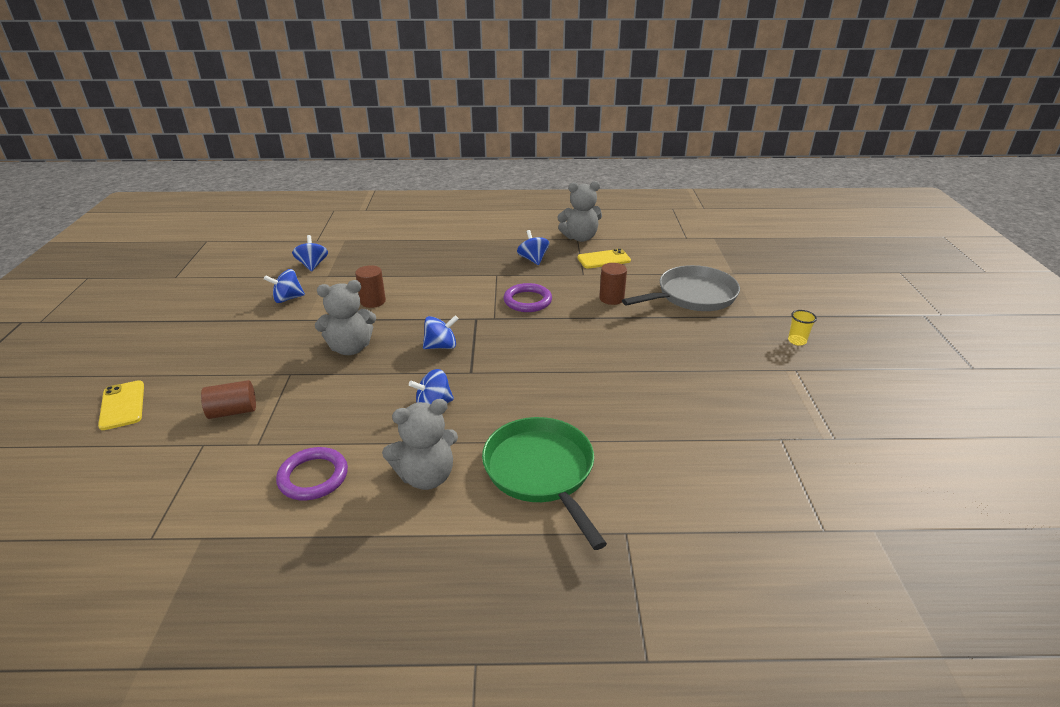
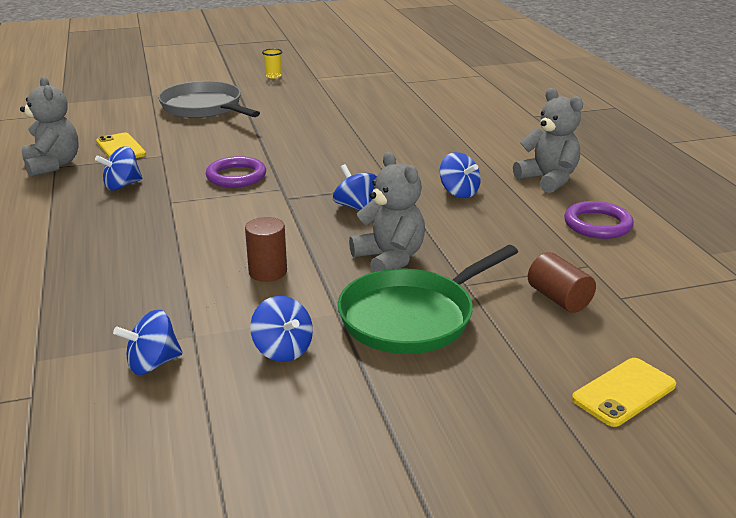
camera: 105 degrees left, 5 degrees down
green pan [482,417,607,550] -> green pan moved to [338,245,518,354]
brown cylinder [599,263,627,305] -> none

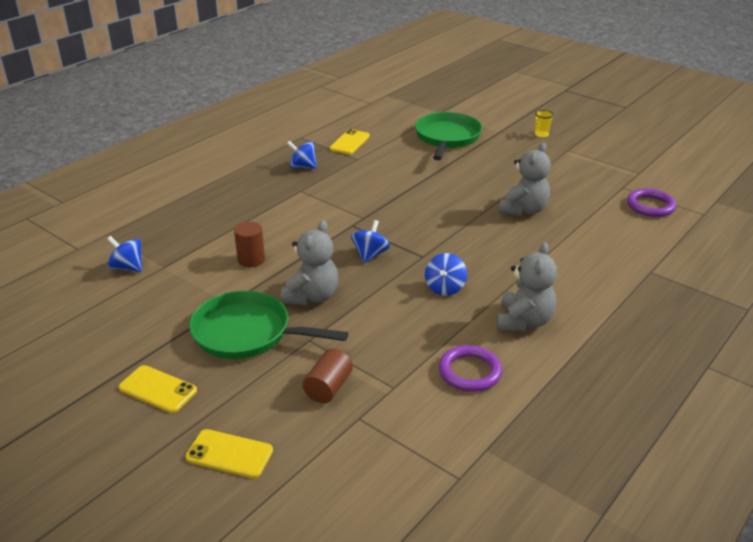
camera: 55 degrees right, 5 degrees up
grey teddy bear [20,76,79,177] -> grey teddy bear moved to [499,143,551,216]
grey pan [158,81,260,118] -> green pan [415,112,482,160]
purple ring [206,156,266,188] -> purple ring moved to [627,188,676,217]
blue spinning top [250,296,313,362] -> none
none -> yellow phone [119,365,197,413]

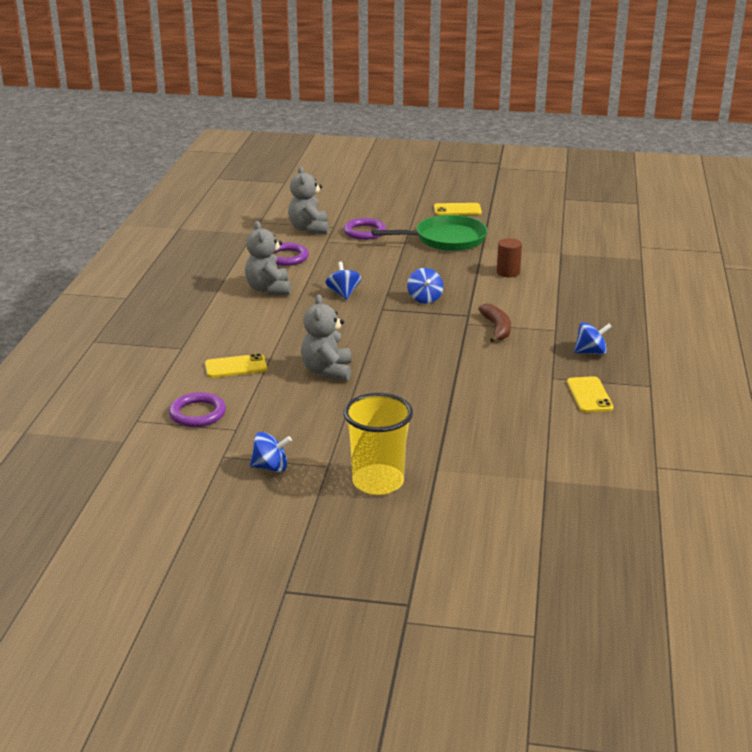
camera: 150 degrees right, 5 degrees down
blue spinning top [107,236,142,272] -> blue spinning top moved to [250,432,292,472]
yellow phone [185,429,273,478] -> yellow phone moved to [205,353,267,378]
grey teddy bear [281,220,338,305] -> grey teddy bear moved to [288,166,329,234]
brown cylinder [303,349,353,403] -> purple ring [344,218,386,240]
green pan [415,112,482,160] -> none
yellow cup [535,110,554,138] -> yellow cup [343,393,413,495], size x2.45
none -> brown banana [478,304,511,343]

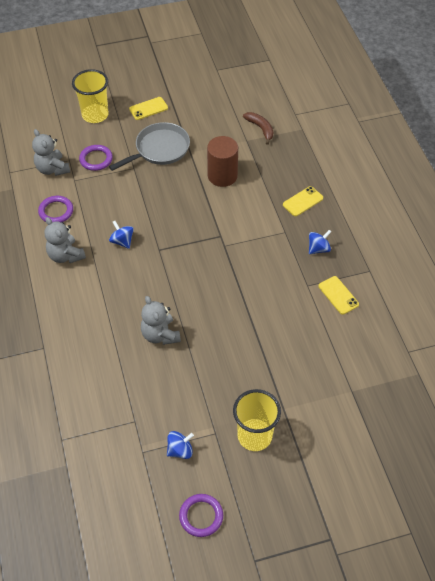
camera: 25 degrees left, 25 degrees up
purple ring [169,392,226,427] -> purple ring moved to [179,494,223,537]
yellow phone [205,353,267,378] -> yellow phone moved to [283,186,323,216]
green pan [372,215,488,251] -> grey pan [109,122,190,171]
blue spinning top [407,268,443,304] -> none
brown banana [478,304,511,343] -> brown banana moved to [243,112,273,145]
brown cylinder [497,238,522,277] -> brown cylinder [207,136,238,187], size x1.72
none -> yellow cup [72,69,108,123]

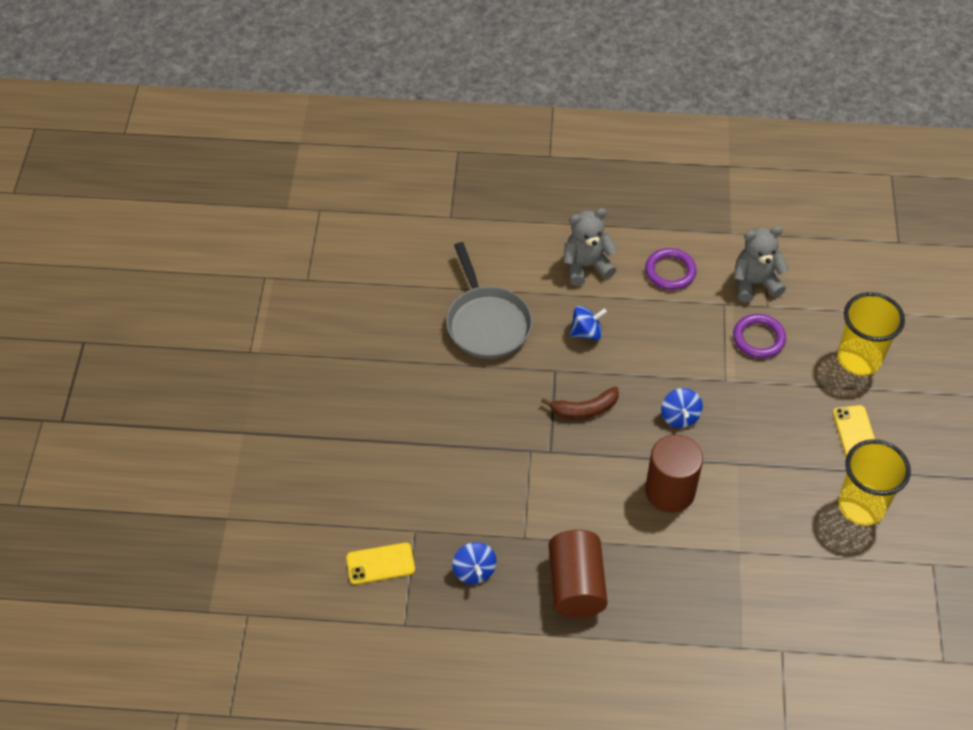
camera: 110 degrees right, 0 degrees up
grey pan [109,122,190,171] -> grey pan moved to [446,242,533,359]
grey teddy bear [141,296,181,345] -> none
blue spinning top [167,431,194,459] -> blue spinning top moved to [661,388,703,428]
purple ring [179,494,223,537] -> none
yellow cup [233,389,281,451] -> yellow cup moved to [839,439,911,526]
brown banana [243,112,273,145] -> brown banana moved to [541,387,619,419]
yellow phone [283,186,323,216] -> brown cylinder [549,530,607,618]

